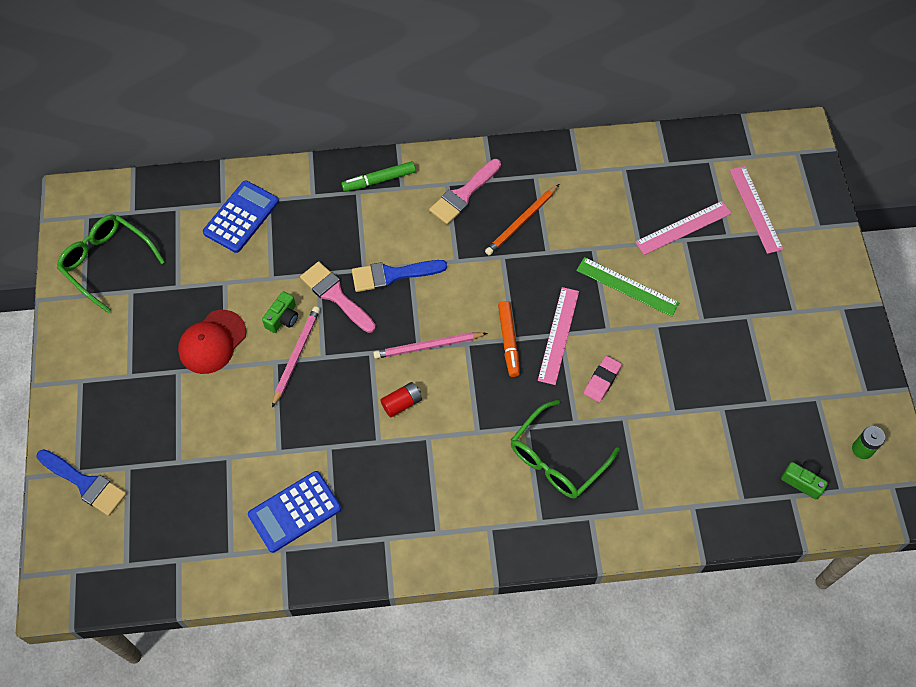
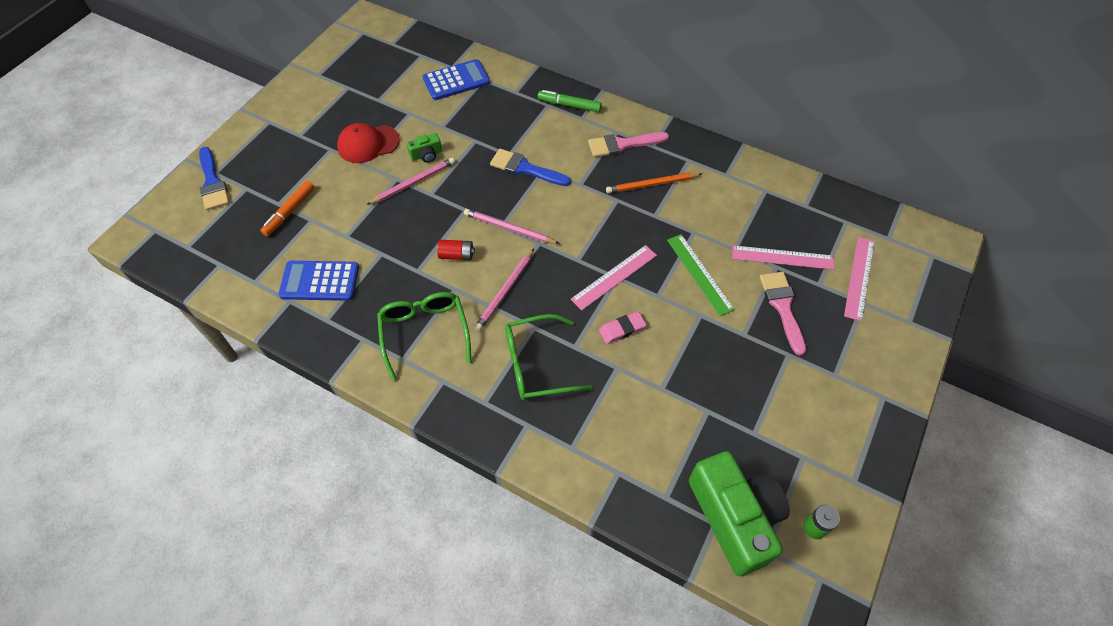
camera: 35 degrees right, 5 degrees down
green glasses [57,214,165,313] -> green glasses moved to [377,292,471,381]
pink brush [300,261,376,333] -> pink brush moved to [760,272,806,356]
orange marker [498,301,520,377] -> orange marker moved to [260,181,314,236]
green camera [781,461,828,499] -> green camera [689,451,790,577], size x2.43
none -> pink pencil [474,249,534,331]

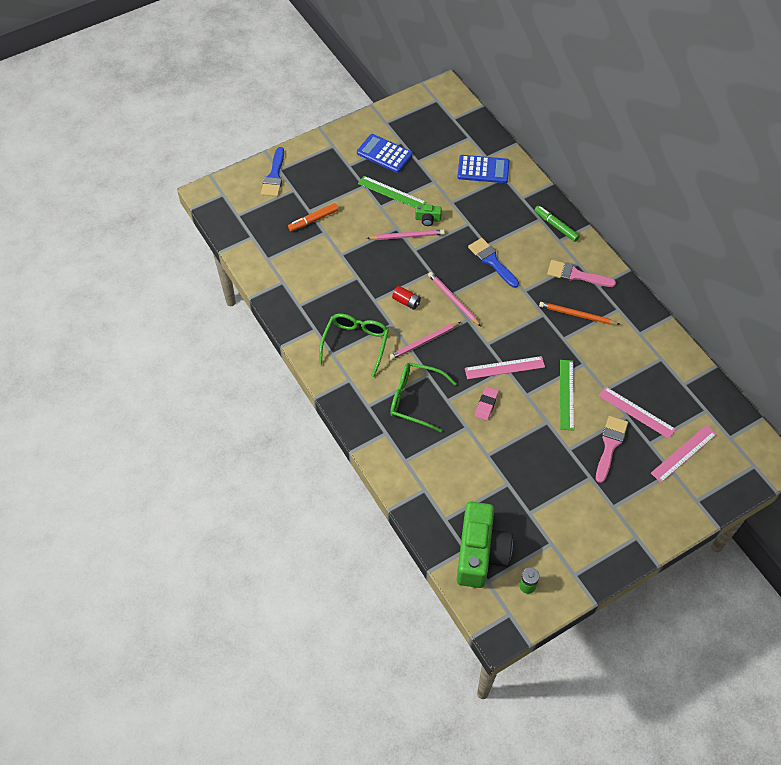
camera: 30 degrees right, 0 degrees up
blue calculator [278,261,359,301] -> blue calculator moved to [357,134,413,173]
red cap [337,123,400,163] -> green ruler [358,176,426,208]
pink eraser [599,311,646,344] -> pink eraser turned 75 degrees counterclockwise [475,387,499,421]

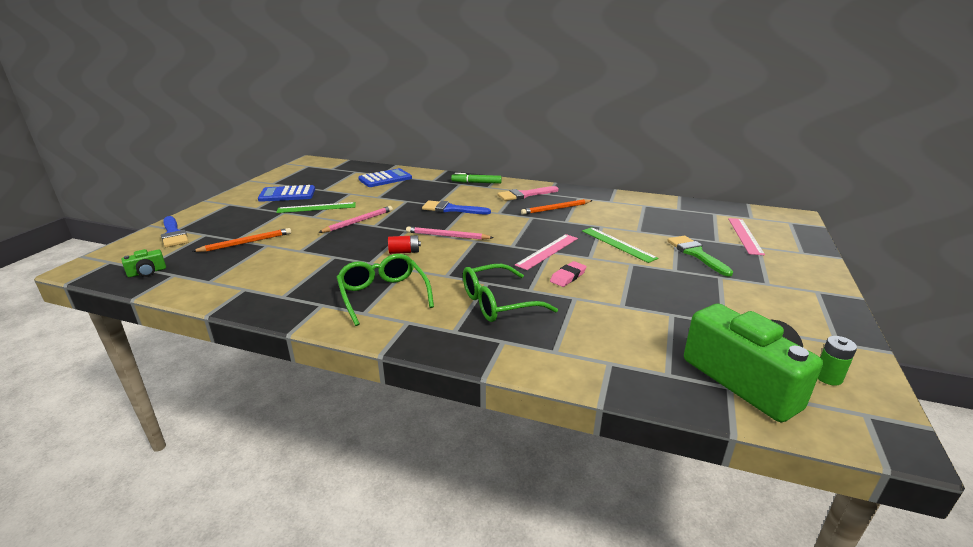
camera: 40 degrees left, 30 degrees down
orange marker [288,203,338,231] -> orange pencil [192,228,291,252]
pink pencil [389,322,461,360] -> none
green camera [415,204,442,226] -> green camera moved to [122,249,166,277]
pink eraser [475,387,499,421] -> pink eraser turned 60 degrees clockwise [550,261,587,287]
pink brush [596,416,628,483] -> green brush [667,236,733,277]
pink ruler [598,386,676,439] -> none

